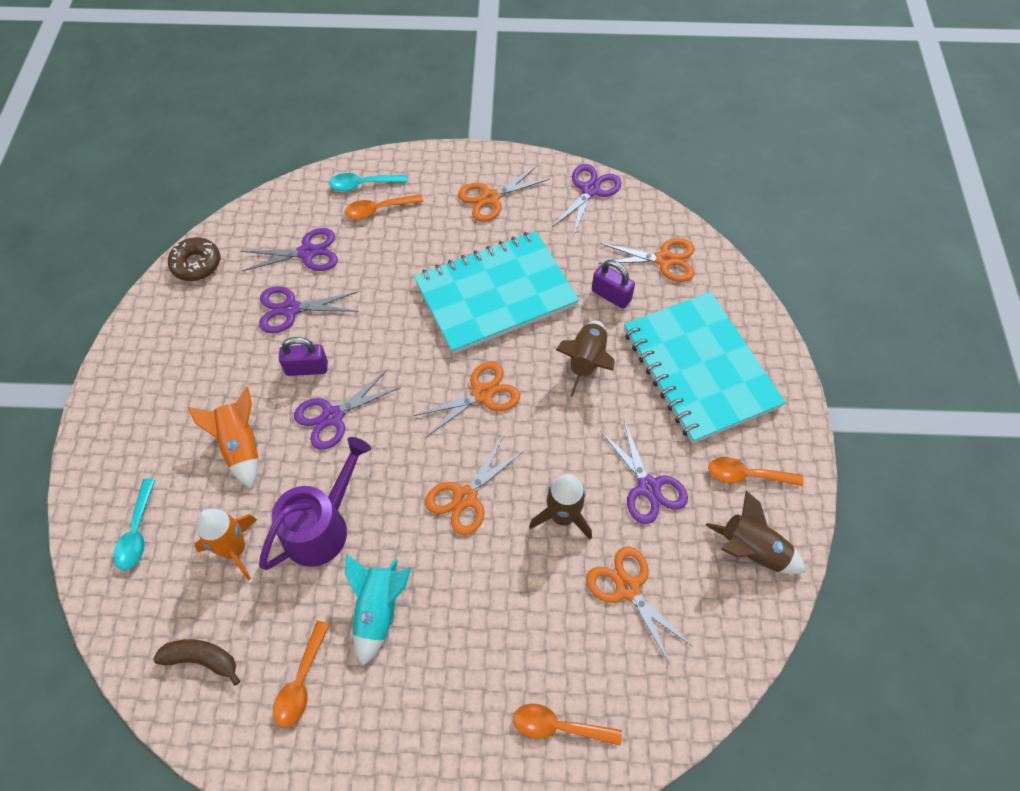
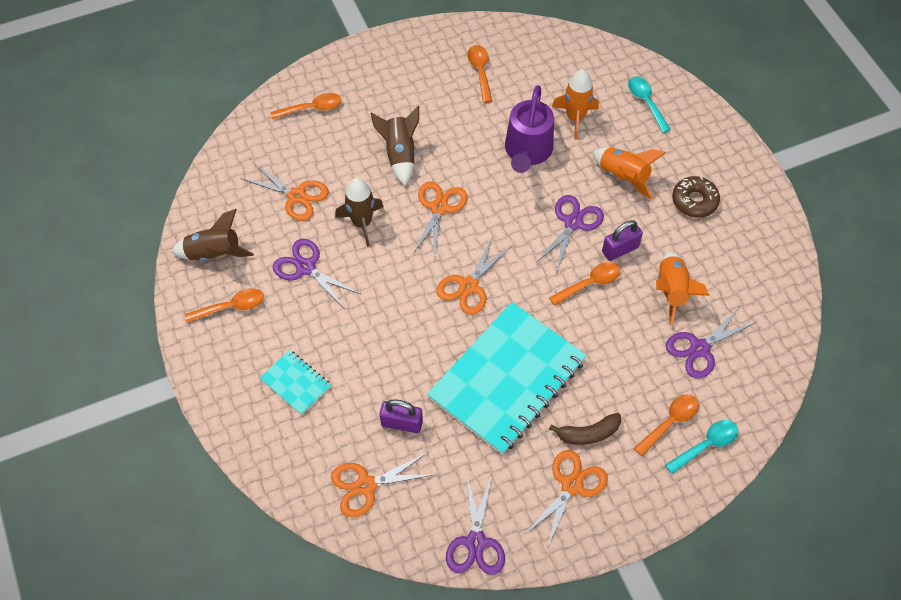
camera: 155 degrees right, 0 degrees up
brown banana [153,639,240,686] -> brown banana moved to [549,413,621,445]
brown donut [168,237,220,281] -> brown donut moved to [672,176,720,218]
purple scissors [259,286,359,333] -> orange rocket [656,252,710,326]
turquoise rocket [345,554,412,666] -> none
brown rocket [556,320,614,397] -> brown rocket moved to [370,106,419,185]
turquoise notebook [624,292,786,444] -> turquoise notebook [260,350,331,415], size x0.44
none -> orange spoon [549,262,620,306]

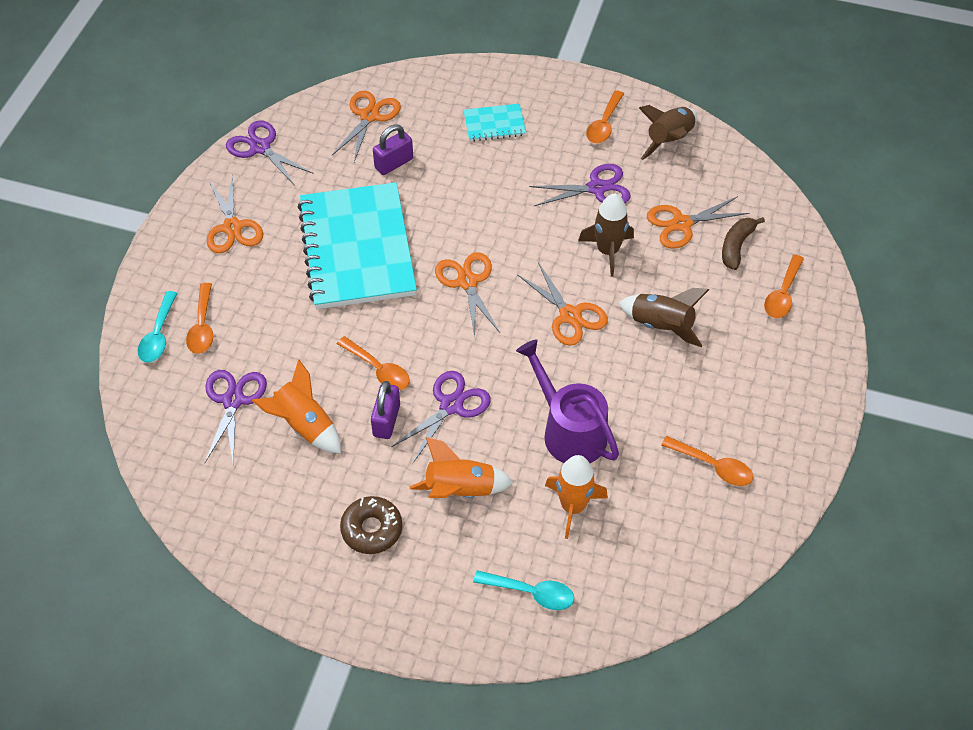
camera: 130 degrees right, 5 degrees down
purple scissors [536,195,604,271] -> purple scissors turned 120 degrees counterclockwise [391,371,491,463]
orange spoon [549,262,620,306] -> orange spoon turned 60 degrees counterclockwise [337,336,410,390]
brown banana [549,413,621,445] -> brown banana moved to [722,217,765,270]

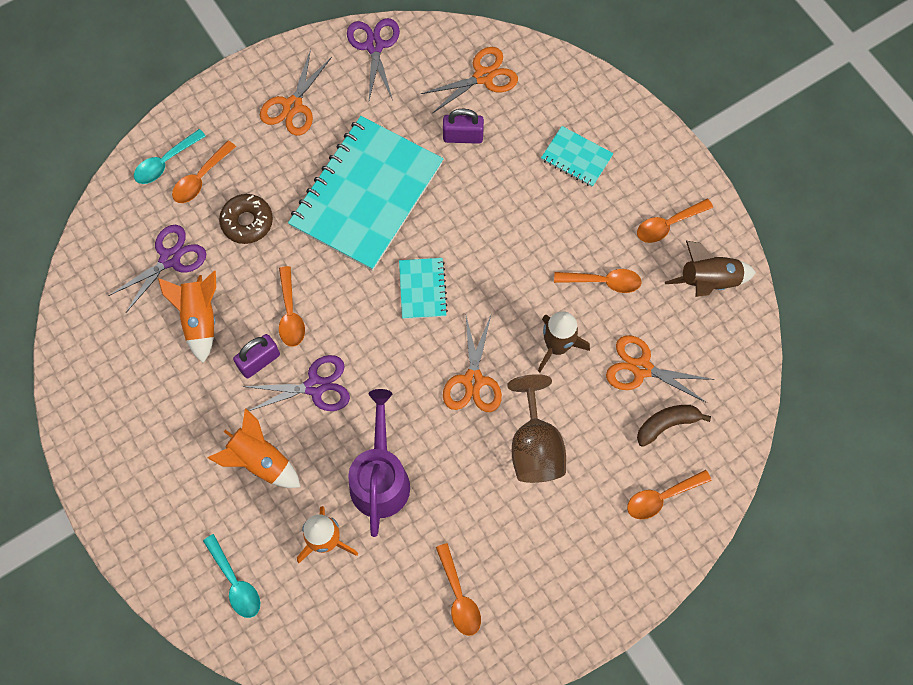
camera: 40 degrees right, 15 degrees up
brown donut [340,496,402,554] -> brown donut moved to [219,194,273,244]
orange scissors [435,252,500,338] -> turquoise notebook [399,258,448,319]
purple scissors [529,164,631,206] -> orange spoon [554,269,642,293]
brown rocket [619,288,709,347] -> brown goblet [507,374,566,483]

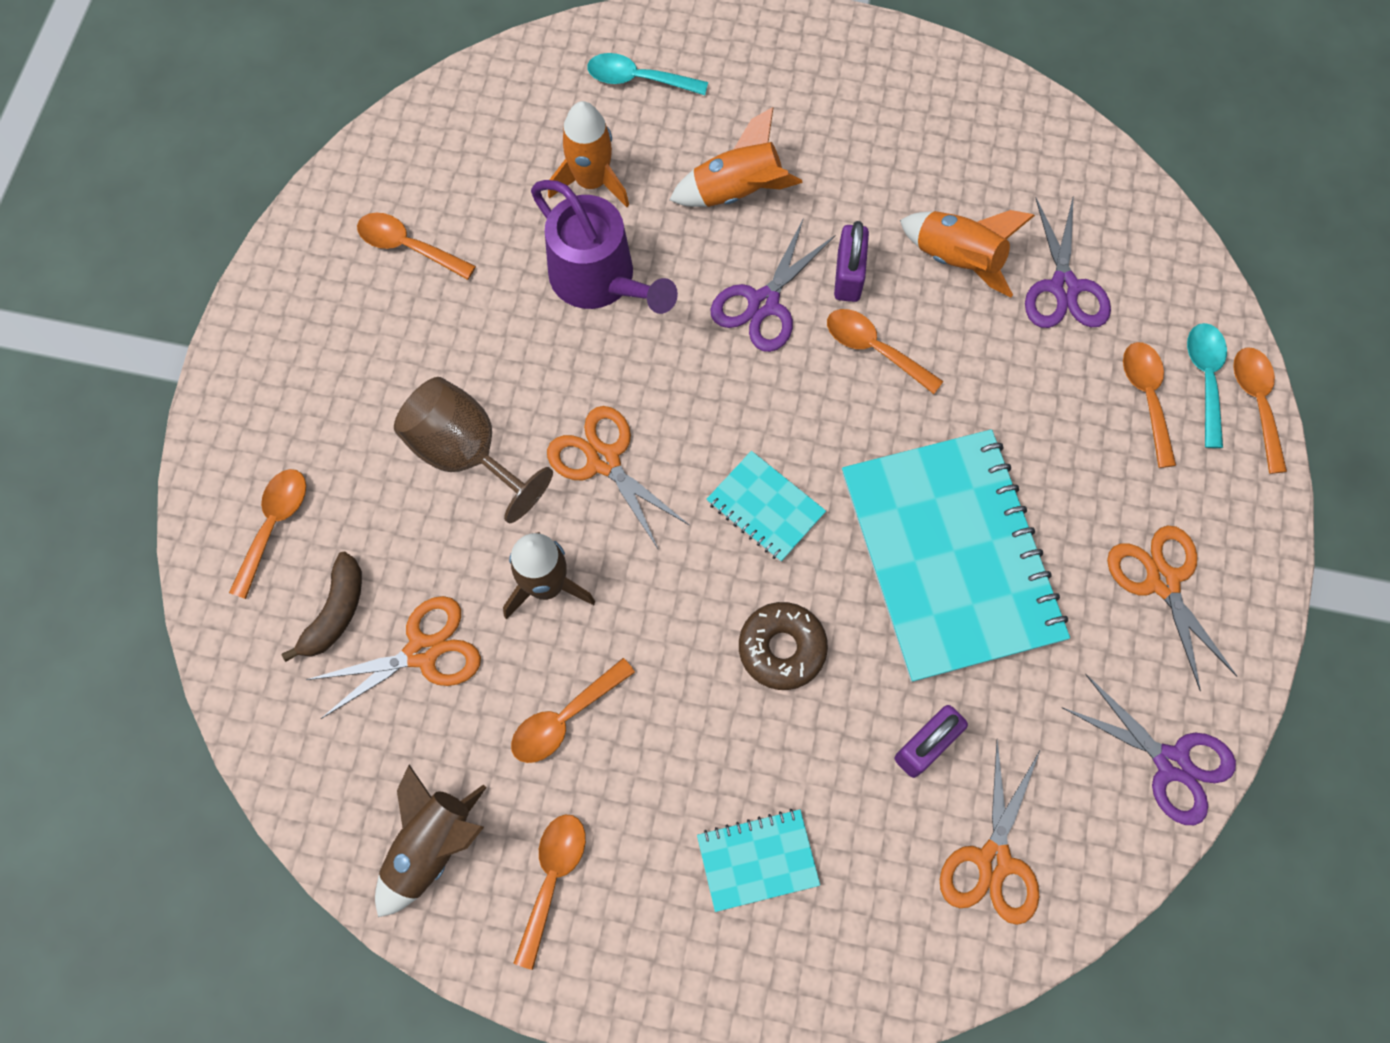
camera: 135 degrees right, 0 degrees up
brown donut [219,194,273,244] -> brown donut moved to [739,602,828,690]
none -> orange spoon [1233,347,1287,474]

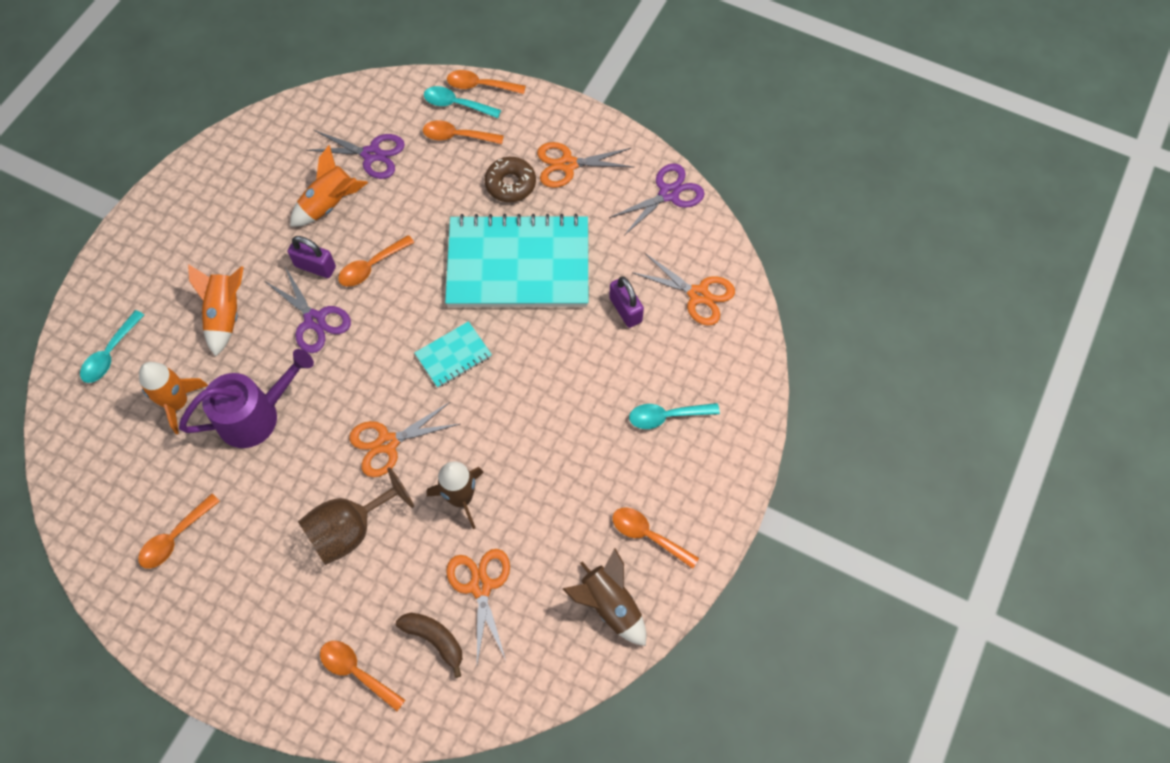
camera: 75 degrees left, 5 degrees down
orange spoon [511,658,635,763] -> none
turquoise notebook [697,809,820,912] -> turquoise spoon [629,403,720,429]
brown donut [739,602,828,690] -> brown donut moved to [485,157,536,202]

